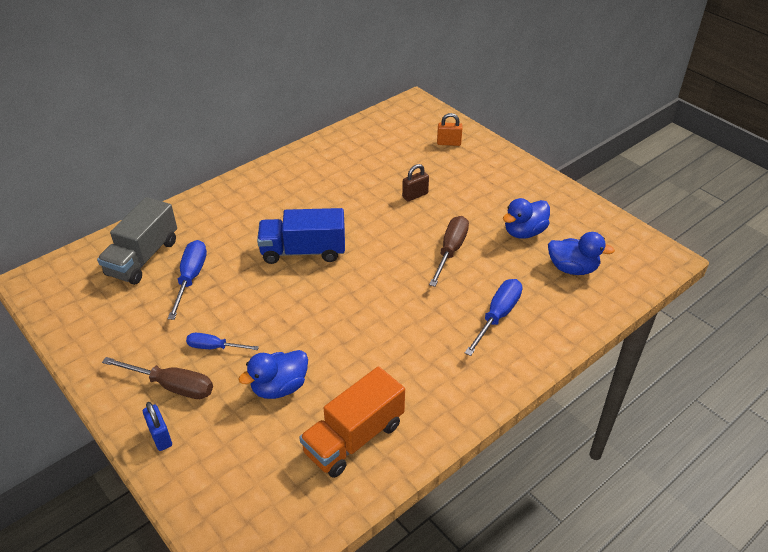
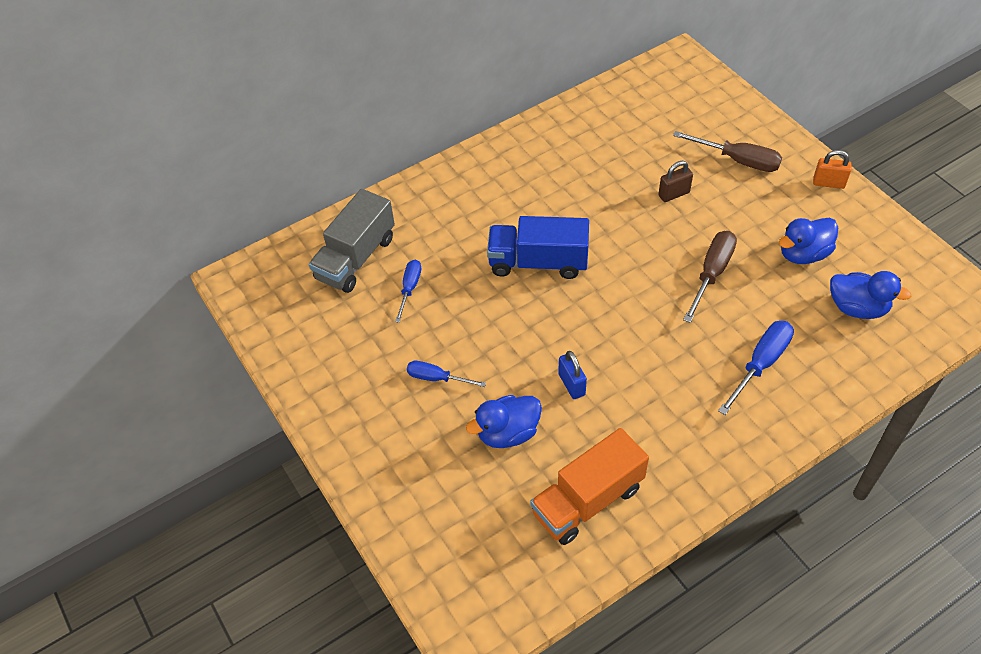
camera: 10 degrees right, 10 degrees up
brown screwdriver [102,357,213,399] -> brown screwdriver moved to [673,131,782,172]
blue padlock [143,402,172,451] -> blue padlock moved to [558,351,587,399]
blue screwdriver [168,240,207,320] -> blue screwdriver [395,260,421,323], size x0.64
orange padlock [437,113,462,146] -> orange padlock moved to [813,150,852,189]

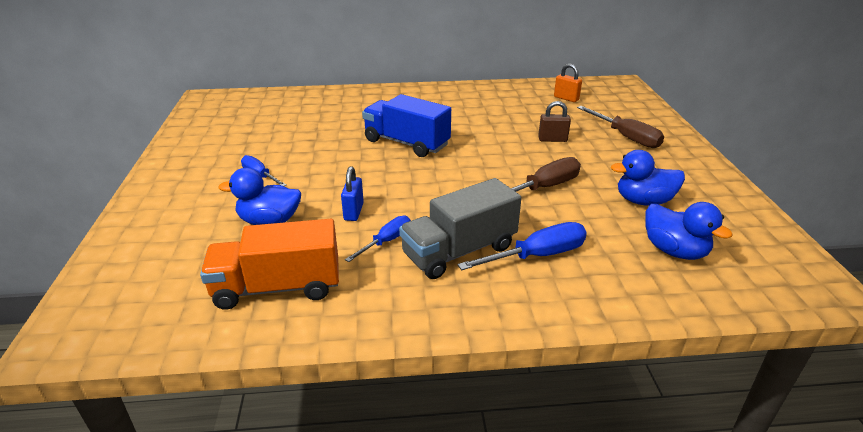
camera: 25 degrees right, 20 degrees down
grey truck [309,189,395,293] -> grey truck moved to [399,178,522,279]
blue screwdriver [395,260,421,323] -> blue screwdriver moved to [345,216,411,262]
orange padlock [813,150,852,189] -> orange padlock moved to [554,64,582,102]

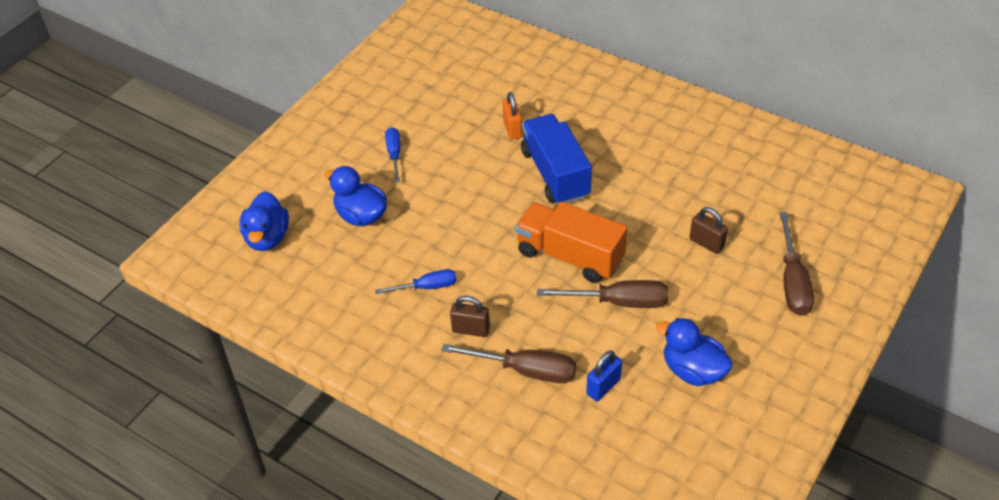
camera: 40 degrees right, 15 degrees up
orange truck [200,219,339,310] -> orange truck moved to [515,202,627,283]
blue padlock [341,166,364,221] -> blue padlock moved to [586,350,622,401]
grey truck [399,178,522,279] -> brown padlock [450,296,490,337]
blue screwdriver [457,222,587,270] -> brown screwdriver [441,344,576,383]
orange padlock [554,64,582,102] -> orange padlock moved to [502,92,522,140]
blue duck [645,202,733,260] -> blue duck moved to [239,191,289,251]

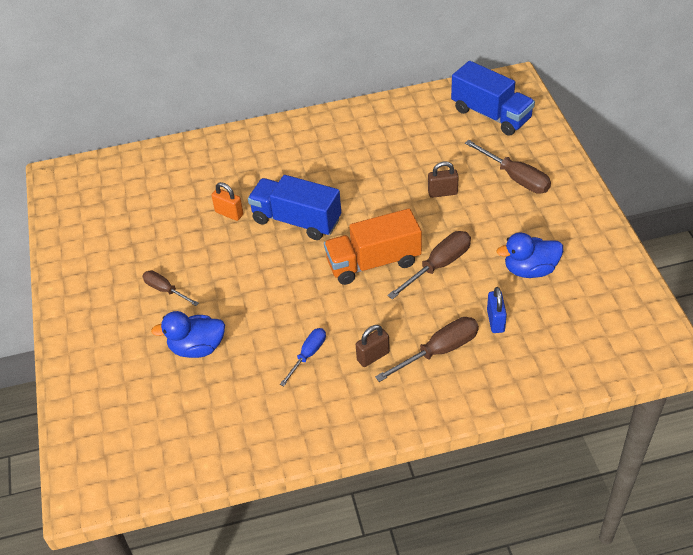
camera: 45 degrees left, 0 degrees up
blue duck [239,191,289,251] -> none
blue screwdriver [385,127,400,182] -> brown screwdriver [143,270,199,306]
none -> blue truck [451,61,535,136]

